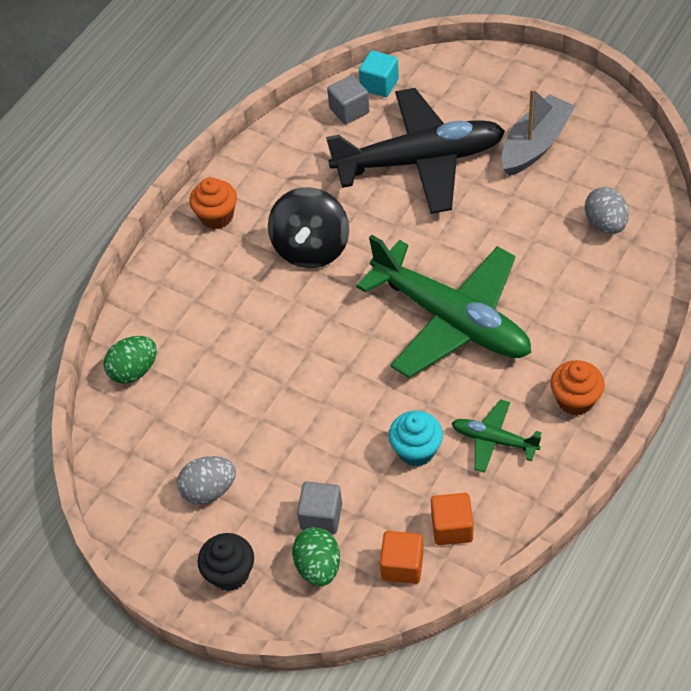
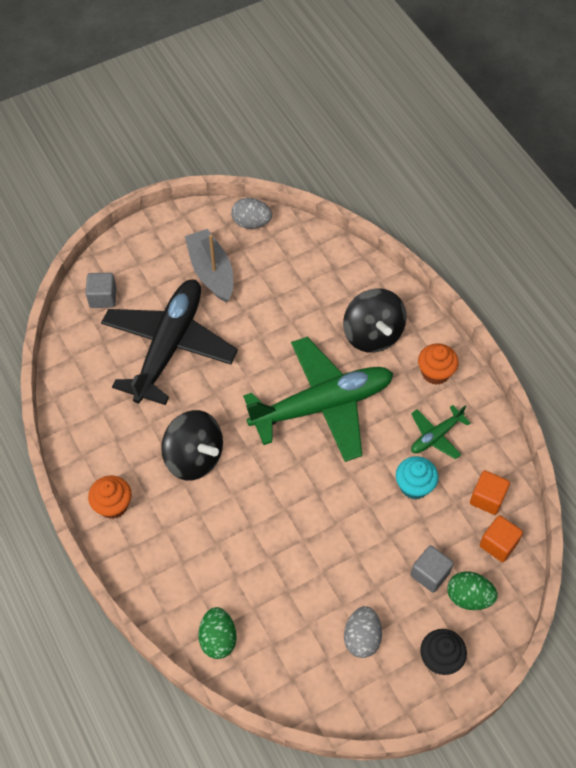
camera: 65 degrees left, 5 degrees up
grey cube [327,75,369,124] -> grey cube moved to [85,273,117,308]
turquoise cube [359,50,399,97] -> none
grey egg [585,187,629,234] -> grey egg moved to [231,198,272,229]
none -> black spinning top [343,288,406,353]

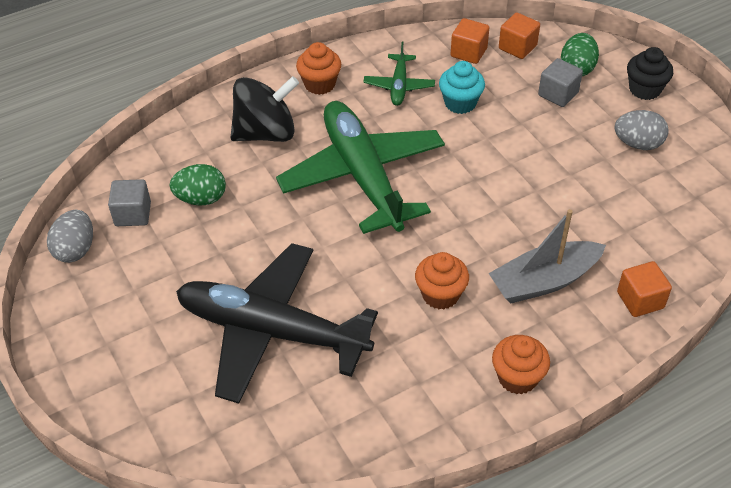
camera: 90 degrees left, 10 degrees down
grey cube [85,273,117,308] -> grey cube moved to [108,179,151,226]
black spinning top [161,410,223,481] -> orange cupcake [415,252,469,310]
grey boat [185,229,233,302] -> grey boat moved to [489,209,606,303]
green egg [198,607,237,659] -> green egg moved to [170,164,226,205]
green plane [411,405,471,460] -> green plane turned 45 degrees clockwise [363,42,435,106]
none -> orange cube [617,261,672,317]

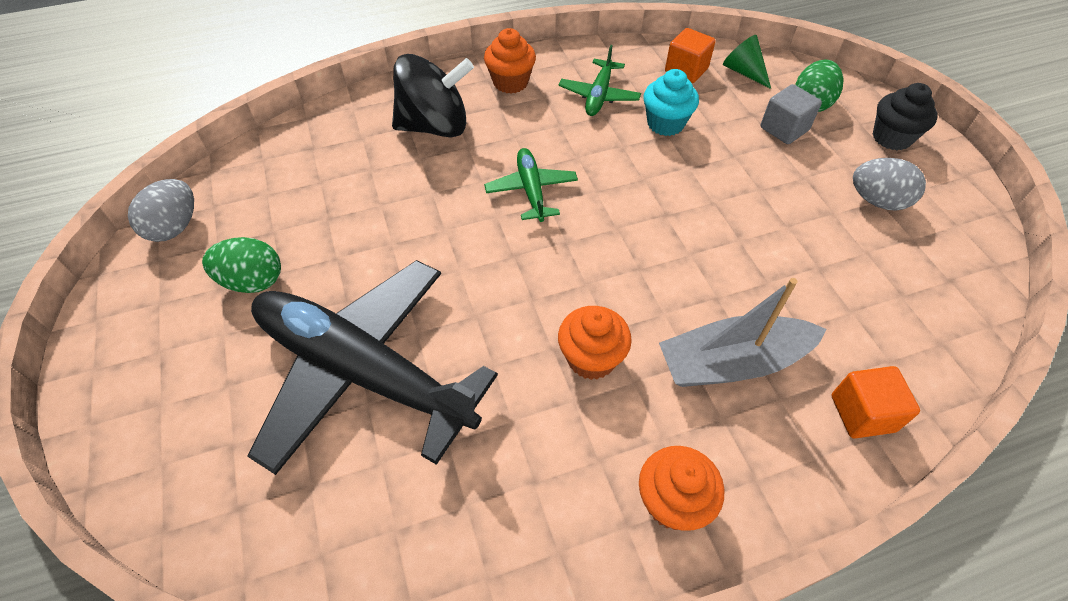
camera: 10 degrees right, 5 degrees up
grey cube [108,179,151,226] -> none
green egg [170,164,226,205] -> green egg moved to [202,237,281,293]
green plane [276,101,445,234] -> green plane [484,148,578,222], size x0.45
orange cube [499,13,540,59] -> green cone [723,35,771,89]

